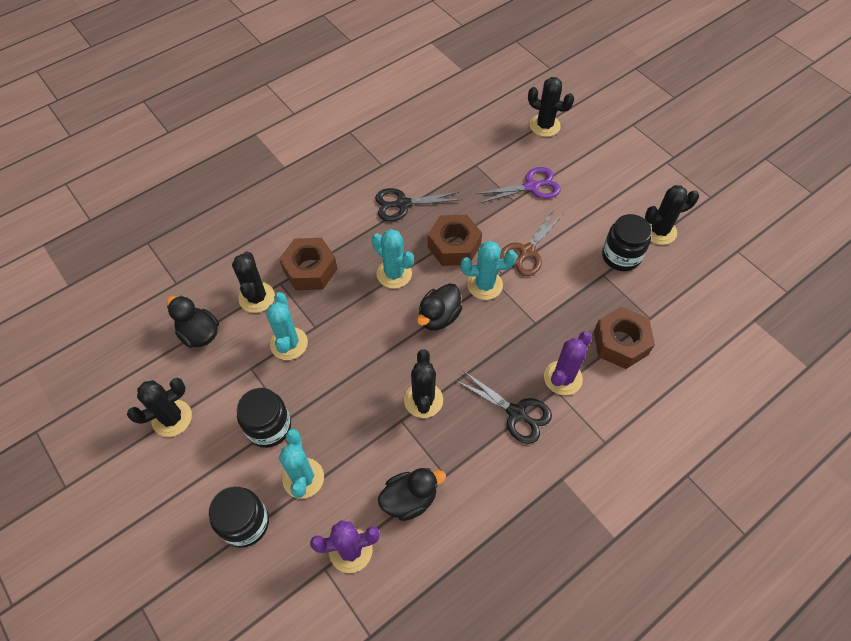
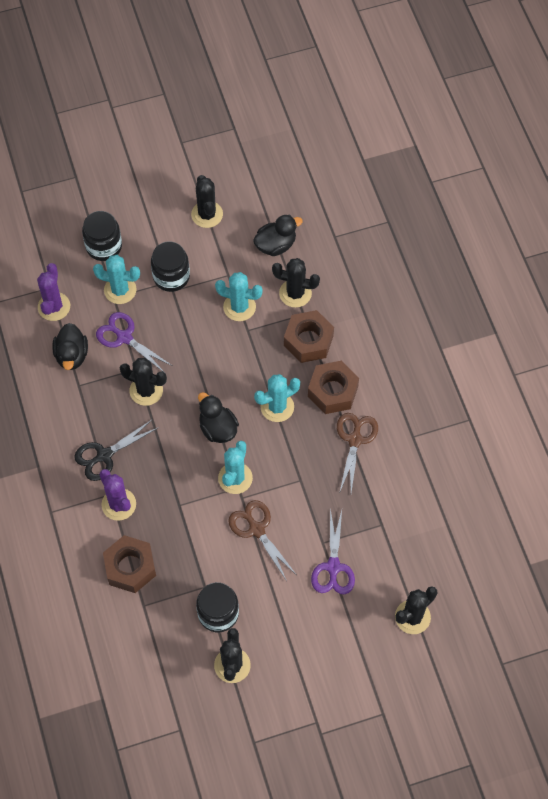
camera: 110 degrees right, 5 degrees up
black scissors [375,188,462,221] -> brown scissors [337,413,378,492]
brown nut [428,215,482,266] -> brown nut moved to [308,361,359,414]
none -> purple scissors [96,312,172,373]

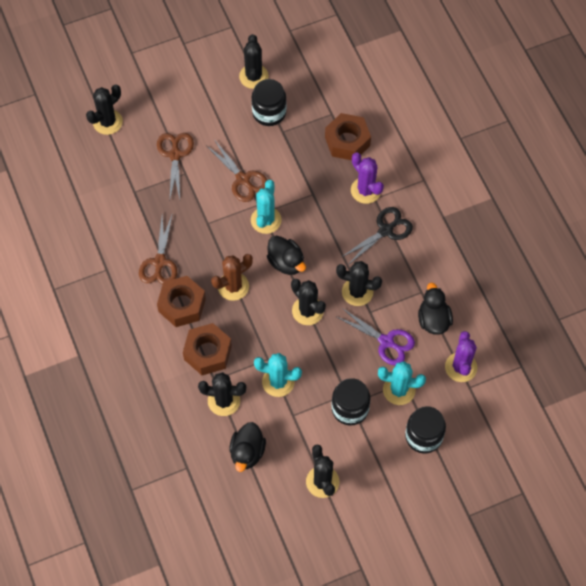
camera: 175 degrees right, 0 degrees up
black duck [253,215,303,256] -> black duck turned 45 degrees counterclockwise [229,422,266,472]
turquoise cactus [254,374,300,422] -> brown cactus [211,254,253,301]
purple scissors [311,508,355,594] -> brown scissors [157,133,194,199]
none -> black cactus [291,279,326,325]

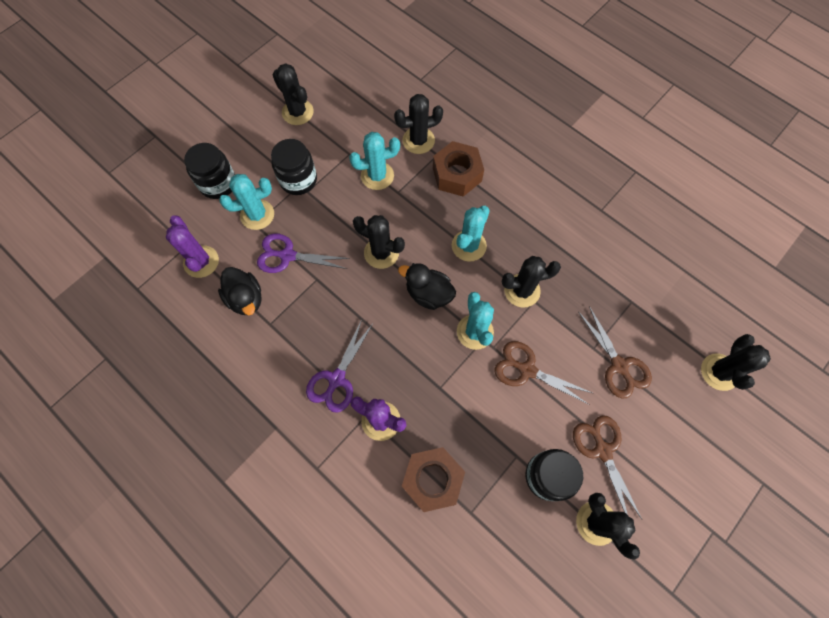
camera: 155 degrees right, 5 degrees up
brown scissors [139,213,177,284] -> brown scissors moved to [573,416,642,519]
brown nut [157,276,206,327] -> none
brown cactus [211,254,253,301] -> turquoise cactus [452,206,490,261]
black duck [229,422,266,472] -> none
black cactus [336,261,382,306] -> black cactus moved to [502,256,561,307]
black scissors [342,207,413,265] -> purple scissors [306,319,373,413]

